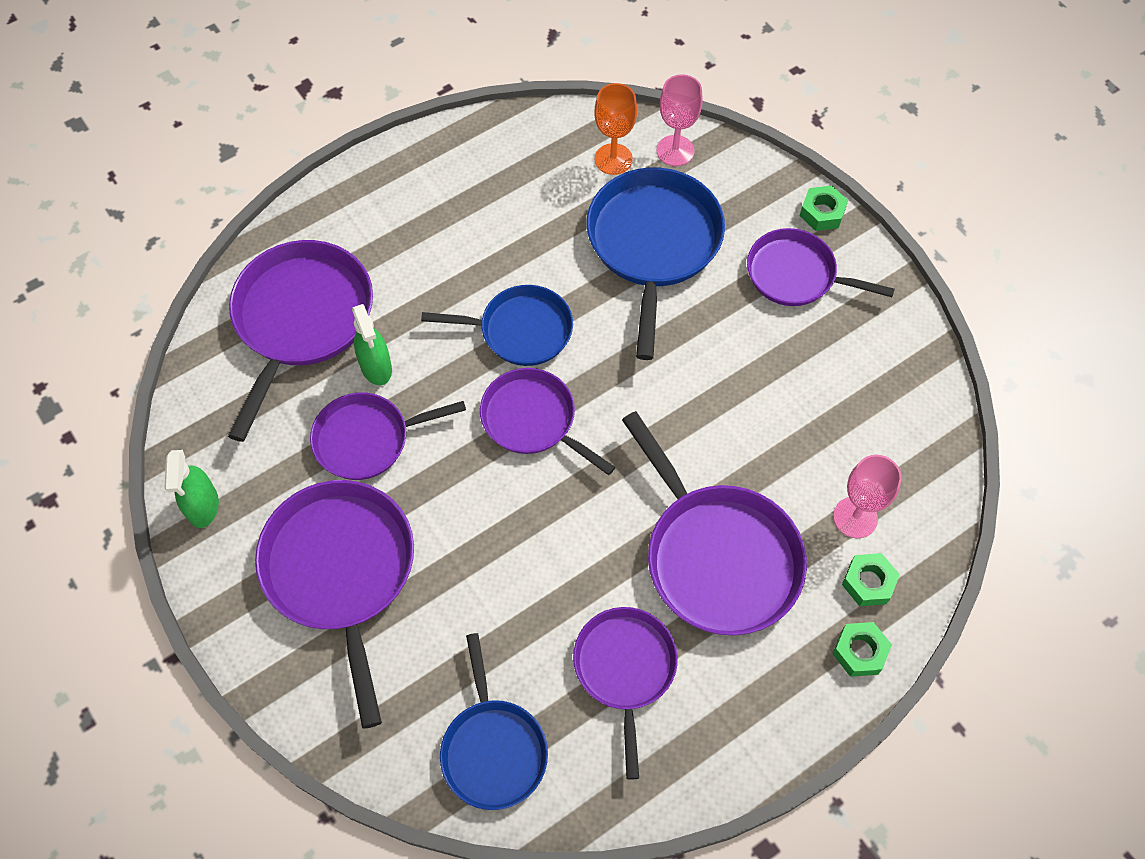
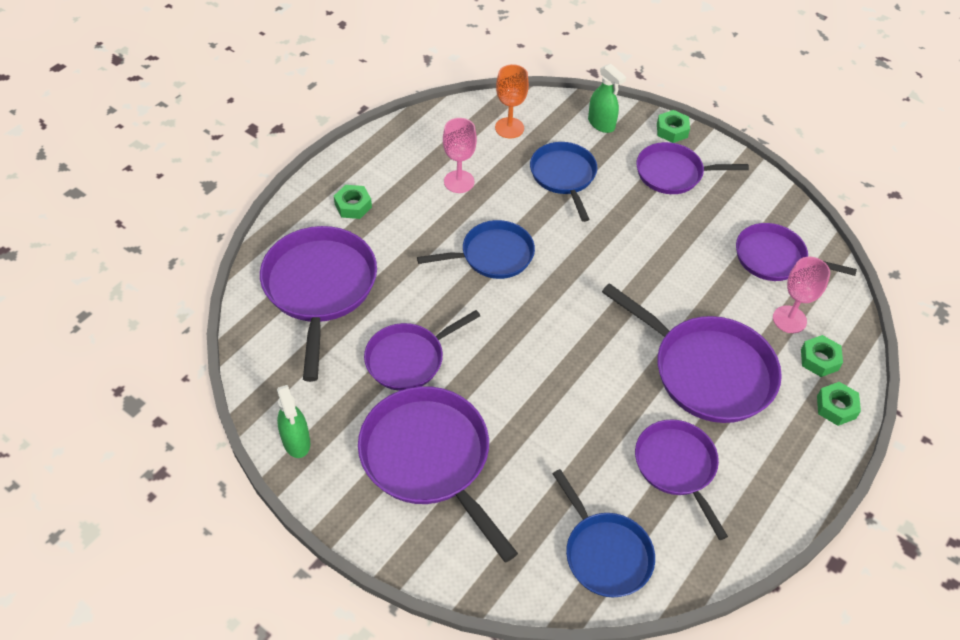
camera: 20 degrees left, 10 degrees down
green spray bottle [352,304,392,385] -> green spray bottle moved to [588,64,626,133]
purple pan [480,368,615,475] -> purple pan moved to [736,223,857,281]
blue pan [587,167,725,360] -> blue pan [530,142,597,222], size x0.64
pink goblet [656,74,703,166] -> pink goblet moved to [443,118,477,193]
none -> green nut [334,185,372,219]

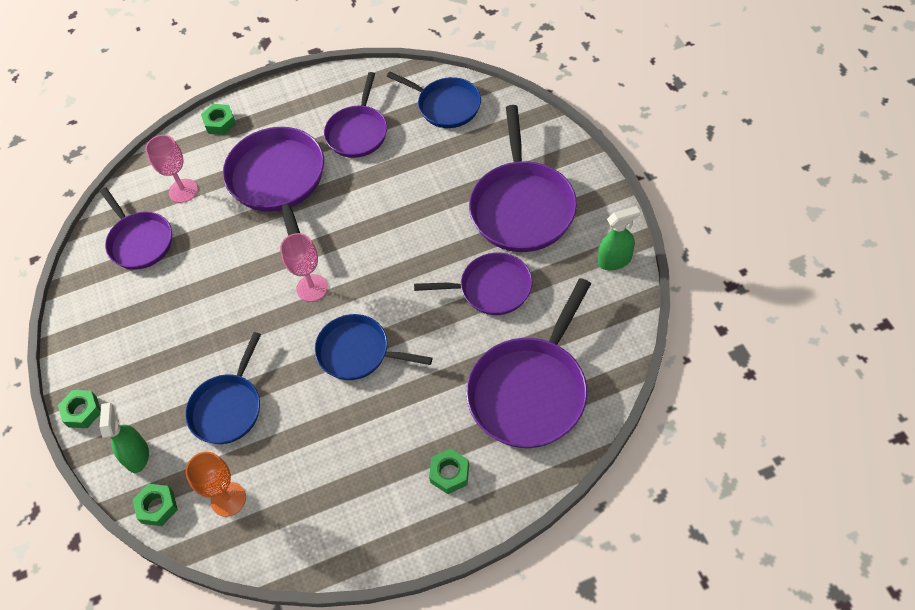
camera: 140 degrees left, 5 degrees up
green spray bottle [277,385,310,458] -> green spray bottle turned 60 degrees clockwise [598,206,640,270]
pink goblet [443,118,477,193] -> pink goblet moved to [280,233,328,302]
blue pan [552,469,655,597] -> blue pan turned 120 degrees clockwise [387,72,481,128]
purple pan [636,142,749,194] -> none
green nut [801,335,843,377] -> green nut moved to [133,484,178,526]

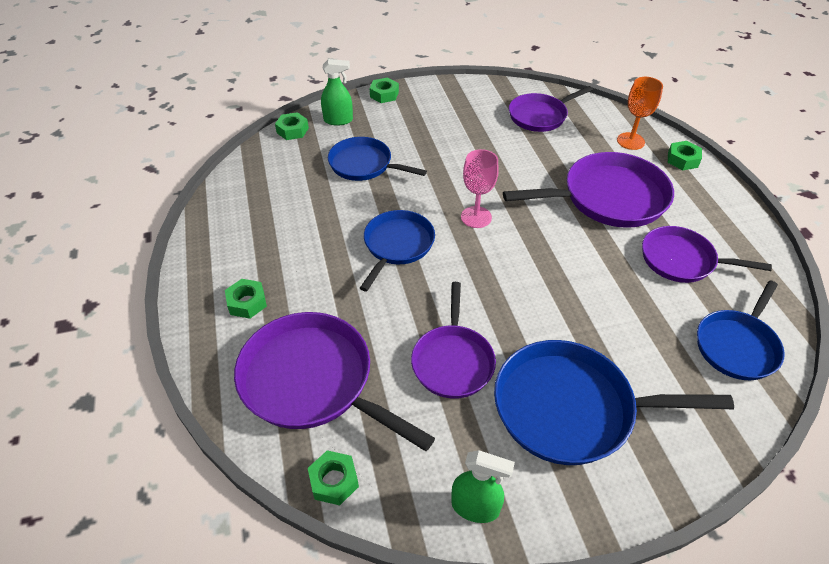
camera: 90 degrees right, 10 degrees down
pink goblet [145,135,198,203] -> none
orange goblet [185,452,246,517] -> orange goblet moved to [617,77,663,150]
purple pan [469,105,577,252] -> blue pan [494,340,734,465]
green spray bottle [598,206,640,270] -> green spray bottle turned 60 degrees counterclockwise [451,450,515,523]
none -> green nut [308,450,359,505]

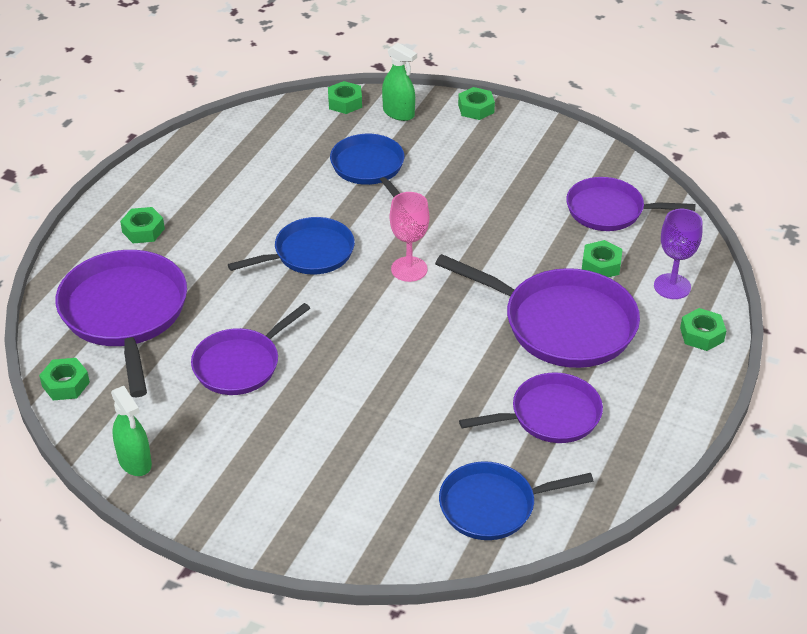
camera: 40 degrees right, 5 degrees down
blue pan [494,340,734,465] -> none
orange goblet [617,77,663,150] -> purple goblet [654,209,703,299]
purple pan [642,226,772,283] -> purple pan turned 105 degrees clockwise [459,372,603,443]
none -> green nut [582,240,623,277]

